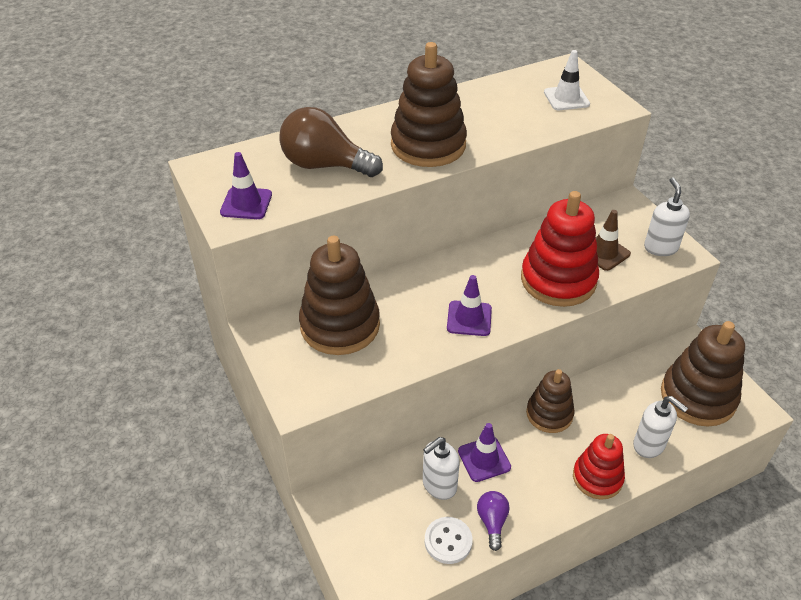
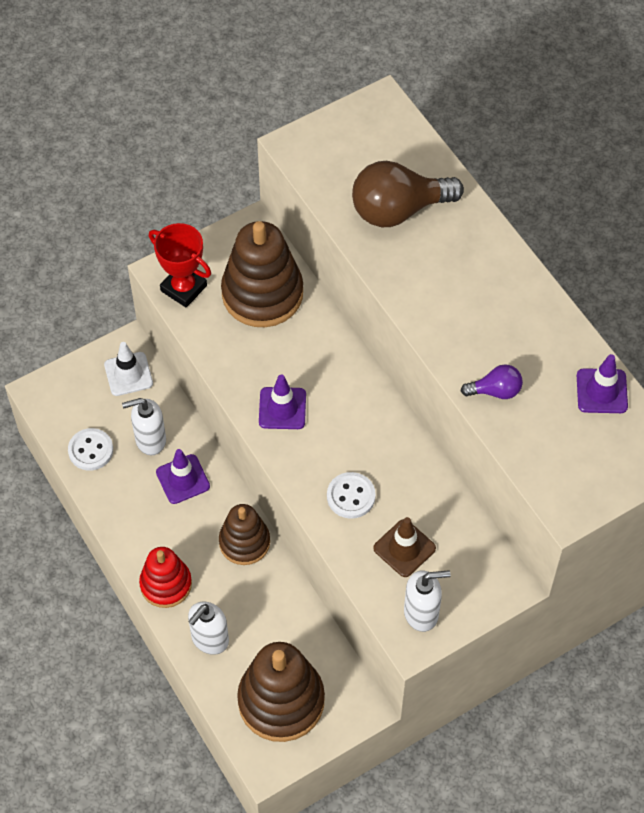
camera: 85 degrees right, 15 degrees up
purple traffic cone [220,152,272,219] -> purple traffic cone moved to [577,354,628,413]
brown light bulb [279,107,383,177] -> brown light bulb turned 120 degrees counterclockwise [352,161,464,227]
brown stacking toy [391,42,467,167] -> none
white soap dispenser [423,437,460,500] -> white soap dispenser turned 60 degrees counterclockwise [122,398,166,455]
purple light bulb [477,491,510,551] -> purple light bulb moved to [461,364,523,399]
red stacking toy [521,191,599,307] -> white button [327,472,376,519]
white traffic cone [544,50,590,110] -> white traffic cone moved to [104,342,153,396]
none -> red trophy [149,223,211,308]

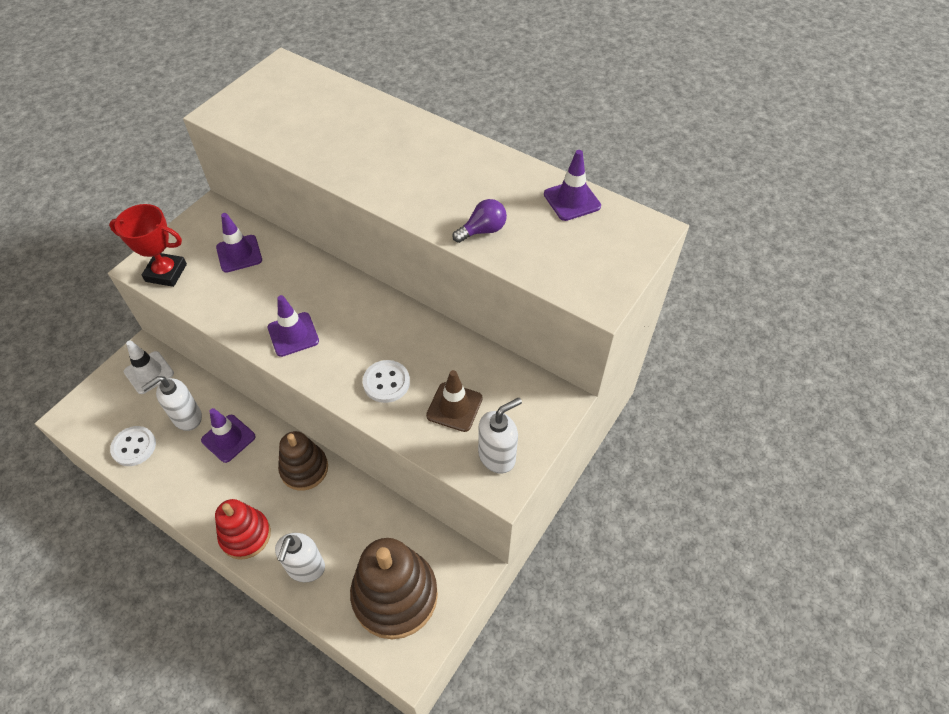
camera: 25 degrees left, 5 degrees down
brown stacking toy [221,221,303,327] -> purple traffic cone [216,213,262,273]
brown light bulb [352,161,464,227] -> none

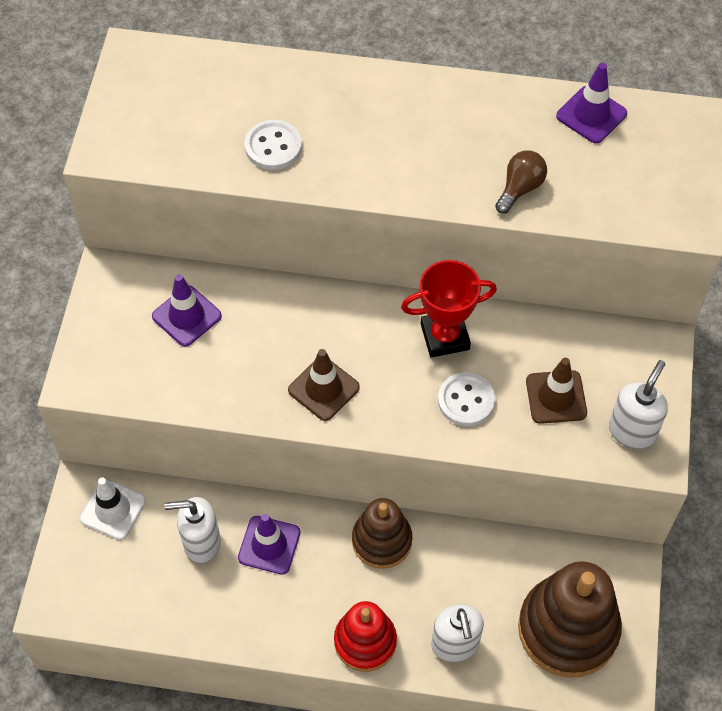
camera: 25 degrees left, 5 degrees up
red trophy [109,204,187,287] -> red trophy moved to [401,260,497,358]
white button [110,426,156,466] -> white button moved to [245,120,302,170]
white soap dispenser [141,376,202,431] -> white soap dispenser turned 60 degrees clockwise [164,497,221,563]
purple traffic cone [268,295,319,357] -> brown traffic cone [288,349,360,421]
purple light bulb [452,199,507,243] -> brown light bulb [495,150,547,214]

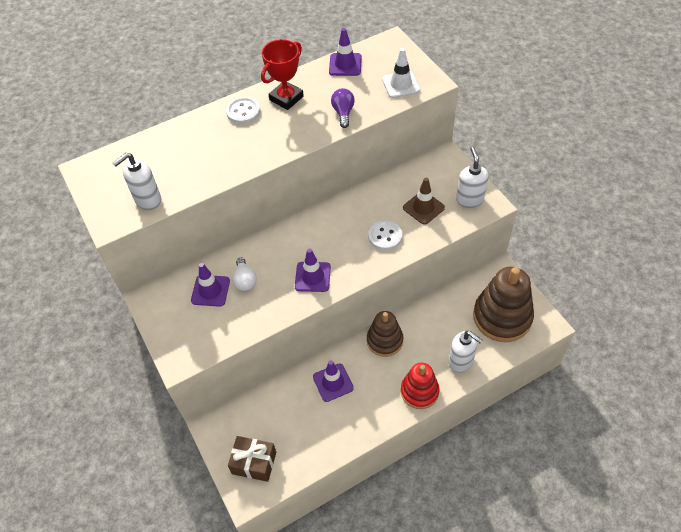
camera: 35 degrees left, 5 degrees down
white traffic cone [80,477,146,540] -> white traffic cone moved to [382,48,421,98]
white soap dispenser [164,497,221,563] -> white soap dispenser moved to [113,153,161,210]
white button [245,120,302,170] -> white button moved to [226,97,260,124]
brown traffic cone [288,349,360,421] -> purple traffic cone [295,248,331,292]
red trophy [401,260,497,358] -> red trophy moved to [261,39,304,110]
brown light bulb [495,150,547,214] -> purple light bulb [331,88,355,128]
none -> brown gift [228,436,276,482]
none -> white light bulb [232,258,257,291]

